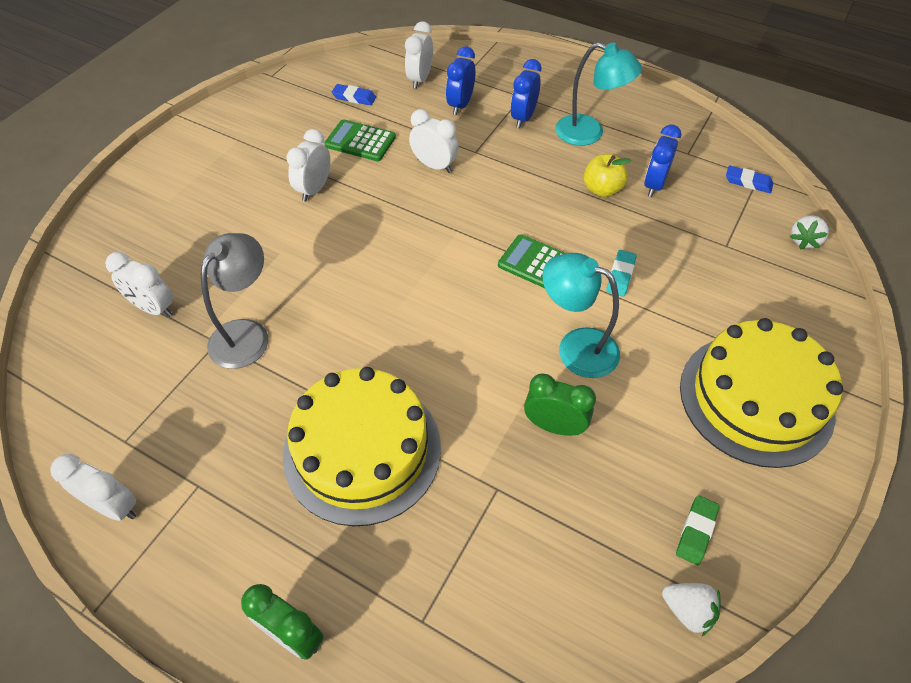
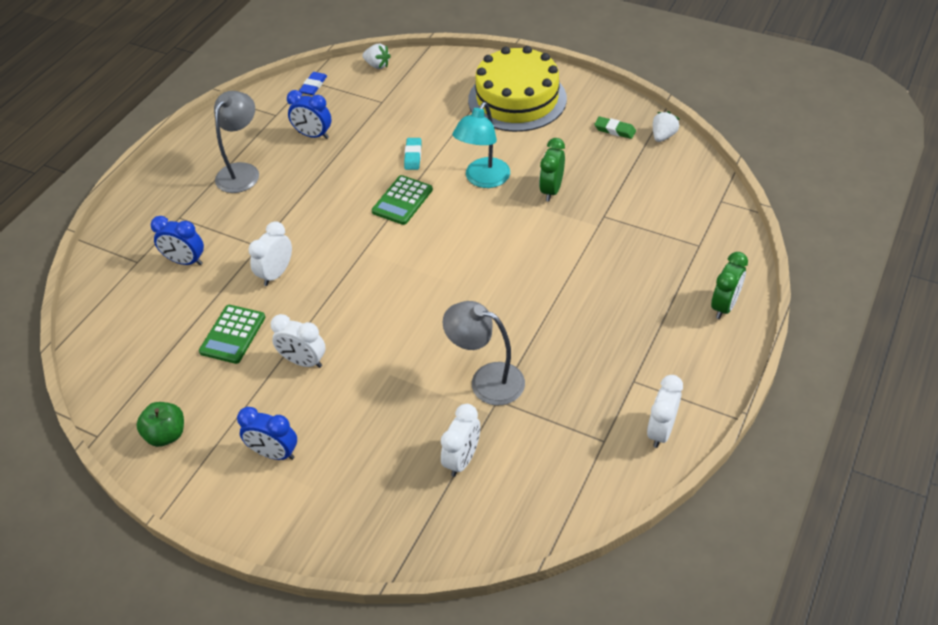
camera: 90 degrees left, 5 degrees down
yellow cake [283,367,441,526] -> none
blue eraser [332,84,376,105] -> none
white clock [405,21,433,89] -> none
blue clock [511,59,542,128] -> blue clock moved to [237,407,297,460]
turquoise lamp [555,42,642,146] -> grey lamp [214,91,259,193]
yellow apple [584,154,631,197] -> none
turquoise eraser [606,250,637,296] -> turquoise eraser turned 75 degrees clockwise [404,138,422,170]
none -> green apple [137,402,184,447]

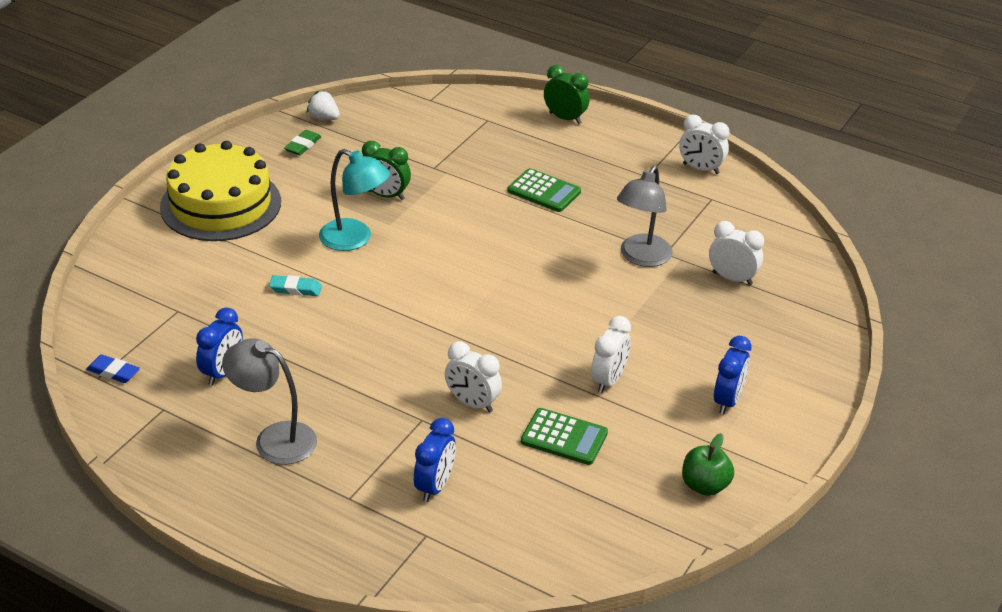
camera: 90 degrees left, 10 degrees down
white strawberry [362,44,391,69] -> none
green calculator [372,175,433,225] -> green calculator moved to [508,168,581,212]

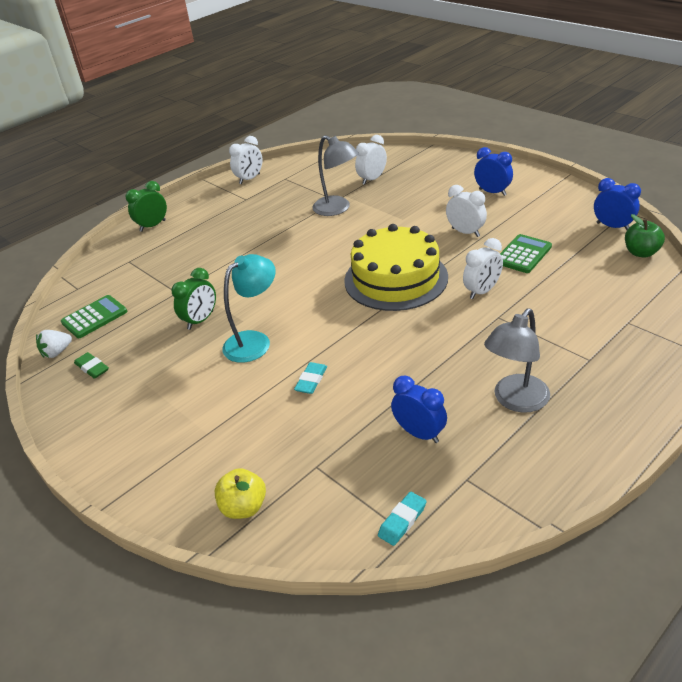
camera: 70 degrees left, 0 degrees up
blue eraser [86,354,140,383] -> turquoise eraser [378,492,427,546]
yellow cake [160,141,281,241] -> yellow cake moved to [344,224,448,311]
blue clock [414,418,456,502] -> blue clock moved to [594,178,641,230]
green calculator [508,168,581,212] -> green calculator moved to [61,295,127,338]
green apple [682,433,734,496] -> green apple moved to [625,214,665,258]
none -> yellow apple [215,468,266,519]

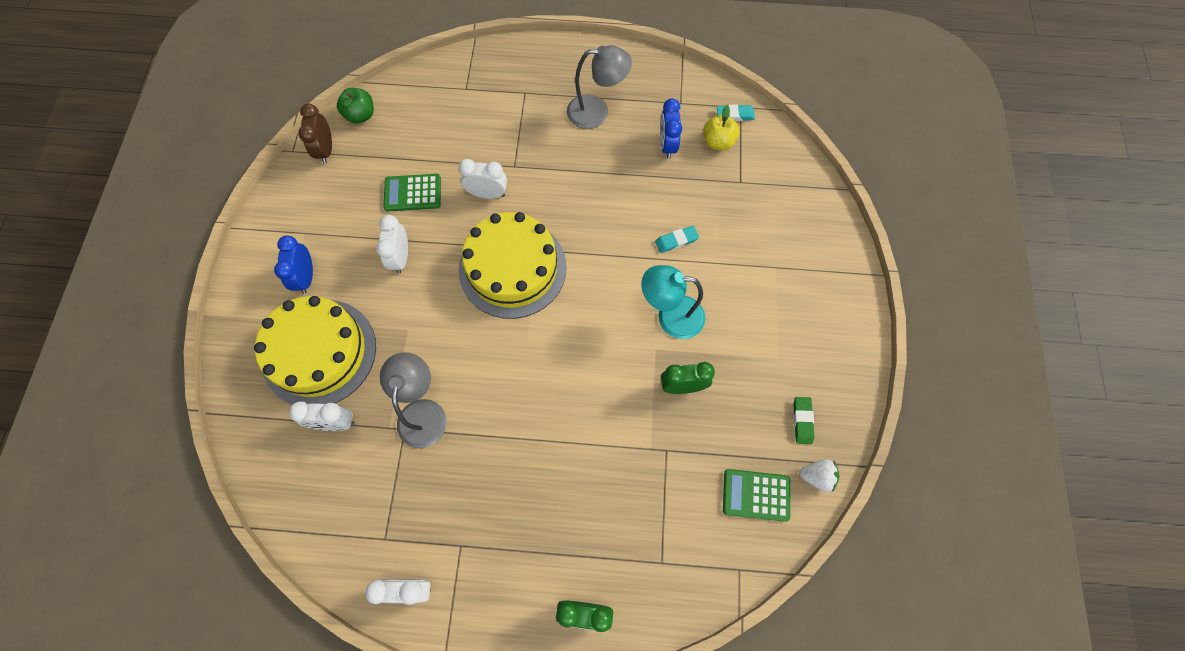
camera: 135 degrees left, 30 degrees up
yellow apple [215,468,266,519] -> yellow apple moved to [703,105,740,151]
blue clock [594,178,641,230] -> brown clock [298,104,332,164]
none -> yellow cake [254,296,376,405]

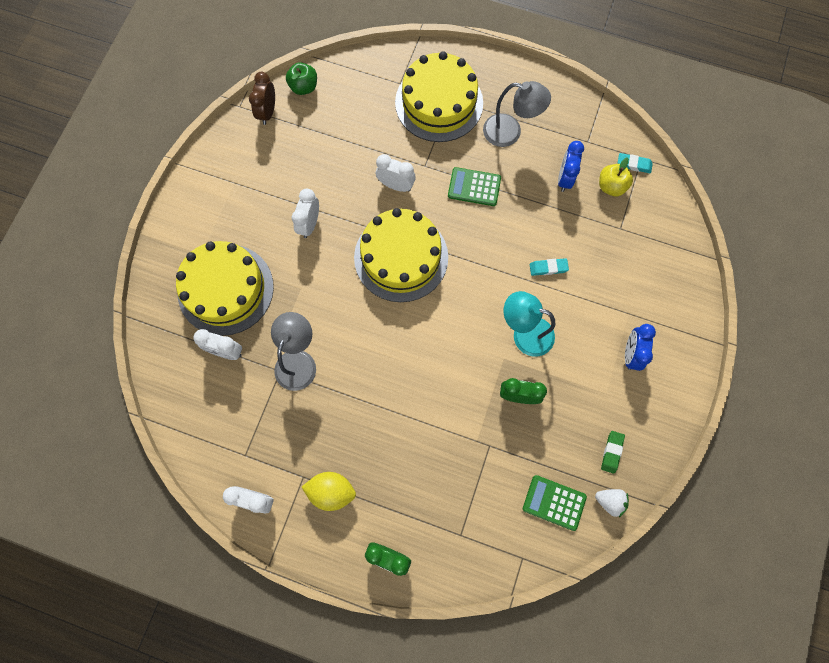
camera: 15 degrees right, 5 degrees up
blue clock [274,235,313,294] -> blue clock moved to [625,324,656,371]
green calculator [383,174,441,211] -> green calculator moved to [448,167,501,206]
none -> yellow lemon [302,472,356,511]
none -> yellow cake [395,51,483,142]

